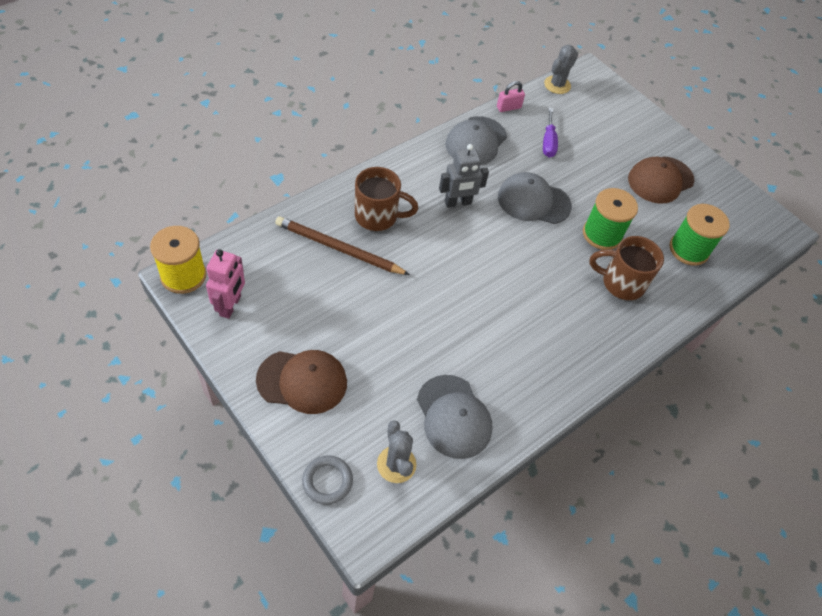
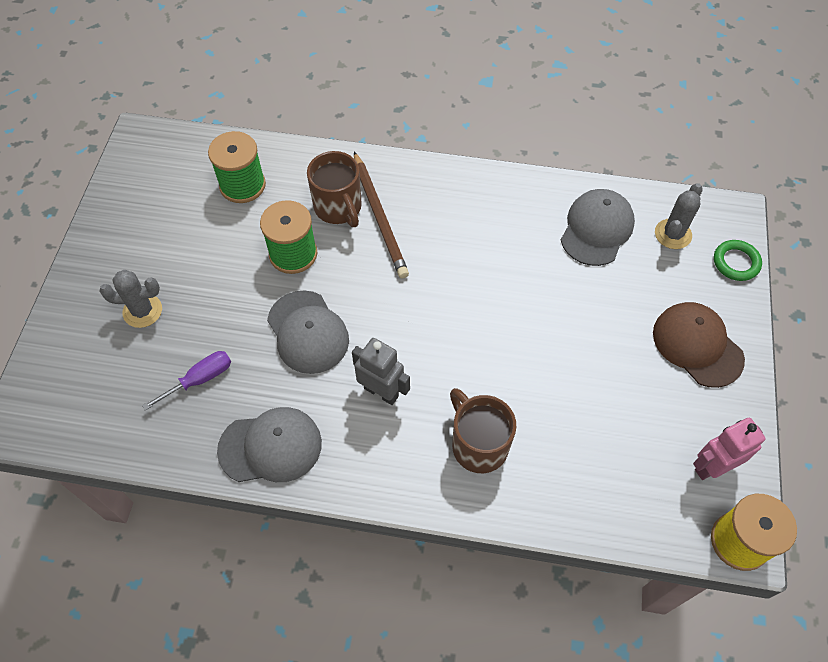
camera: 125 degrees left, 5 degrees up
brown pencil [275,216,410,275] -> brown pencil moved to [354,152,409,278]
grey ring [302,455,353,505] -> green ring [714,240,762,281]
pink padlock [497,81,525,112] -> none
grey cactus [544,45,578,94] -> grey cactus moved to [99,270,162,328]
brown cap [628,156,694,204] -> none

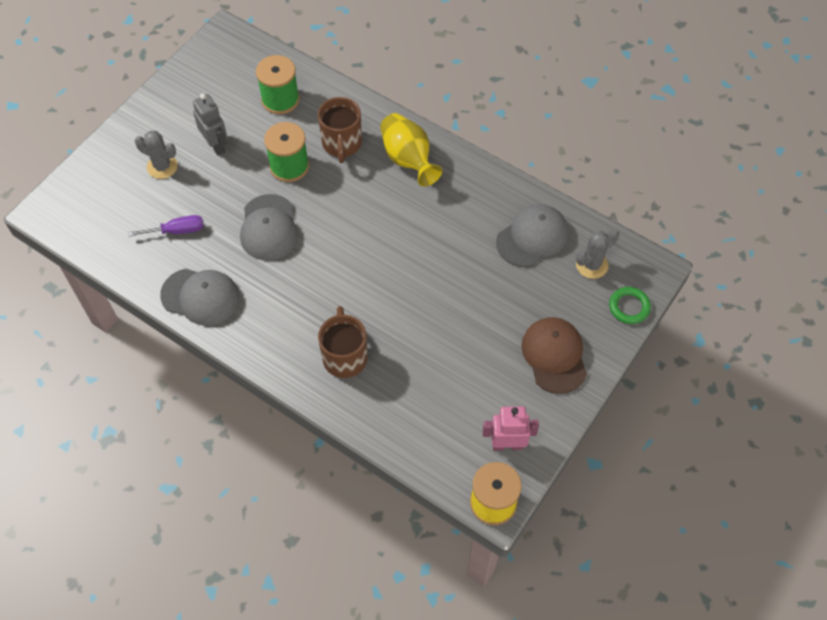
camera: 25 degrees right, 0 degrees up
grey robot [352,338,410,405] -> grey robot moved to [193,94,228,156]
brown pencil [354,152,409,278] -> none
none -> yellow vase [380,113,442,187]

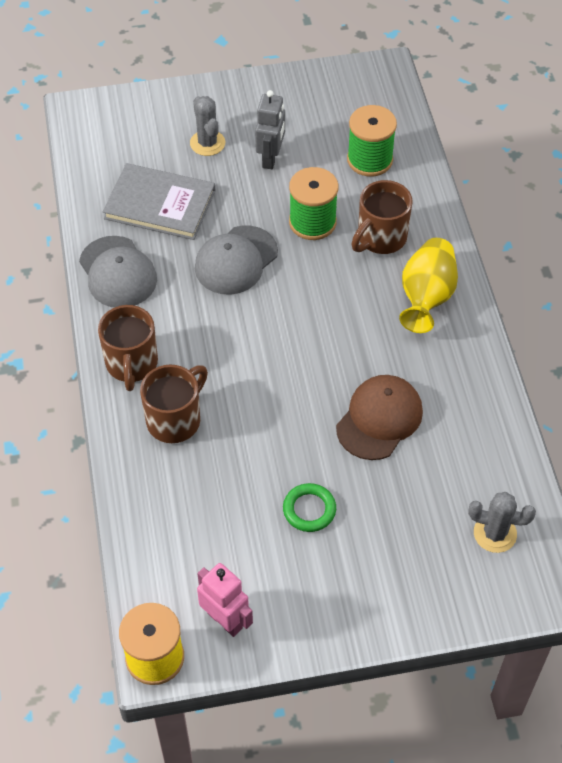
camera: 45 degrees right, 5 degrees down
purple screwdriver [128,215,203,236] -> grey book [103,163,216,240]
grey cap [496,204,568,267] -> none
brown cap [521,317,587,394] -> brown cap moved to [336,375,423,460]
green ring [609,287,651,324] -> green ring moved to [283,483,336,532]
none -> brown mug [98,305,158,391]

